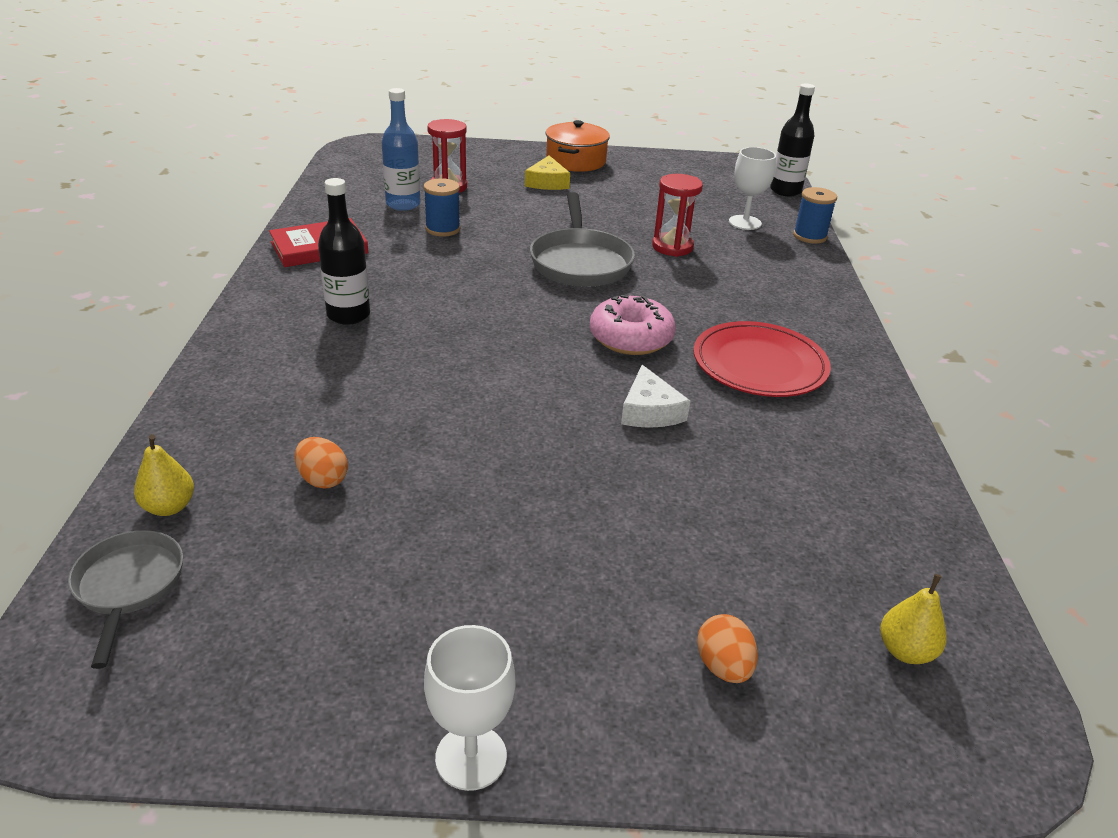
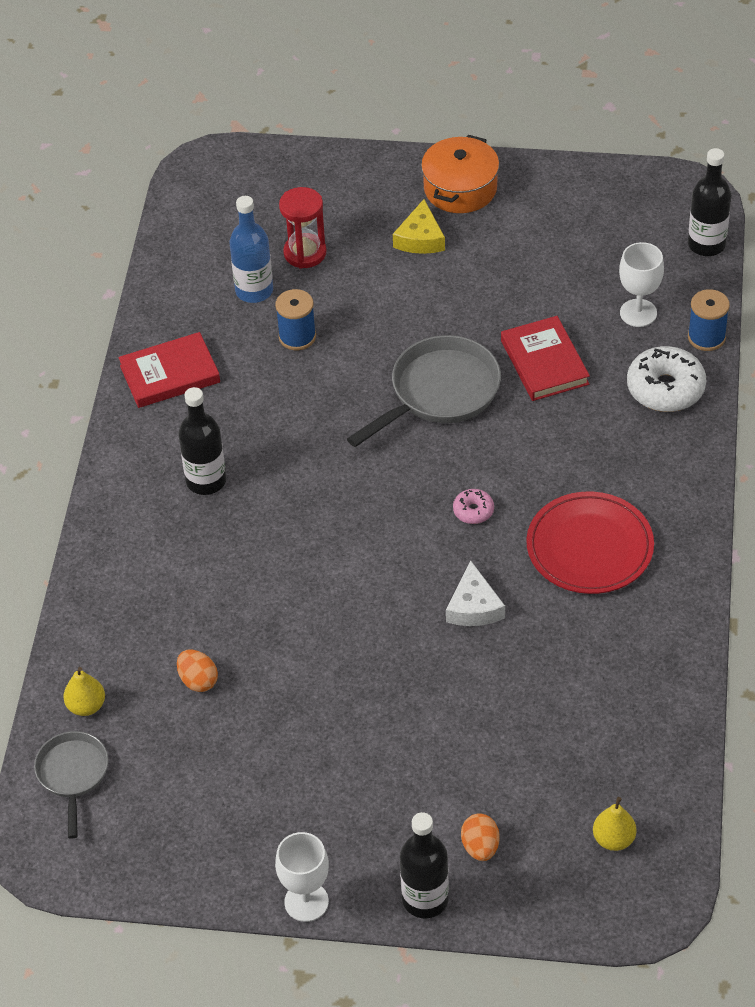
camera: 10 degrees right, 15 degrees up
grey pan [530,192,635,287] -> grey pan turned 135 degrees counterclockwise [347,335,501,447]
pink donut [590,295,676,355] -> pink donut [453,489,494,524], size x0.50
red hourglass [652,174,703,257] -> red book [501,316,590,401]
none -> black bottle [400,812,449,918]
none -> white donut [627,346,706,412]

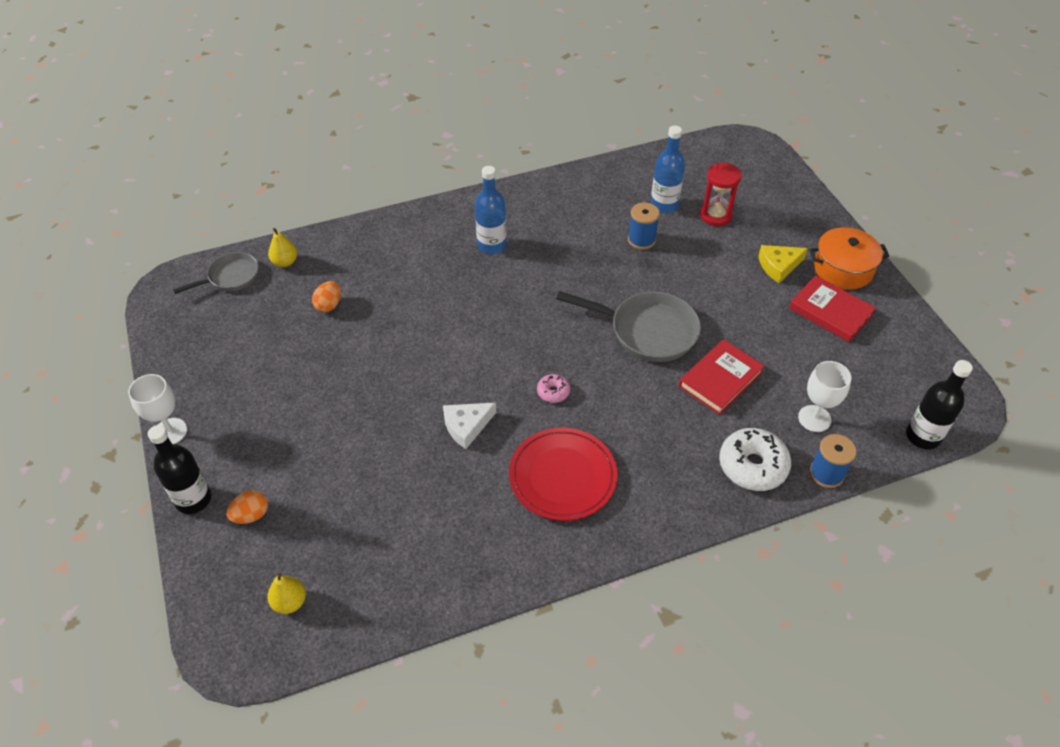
camera: 60 degrees right, 0 degrees up
red book [118,332,220,408] -> red book moved to [789,275,876,342]
black bottle [178,387,226,495] -> blue bottle [475,166,506,254]

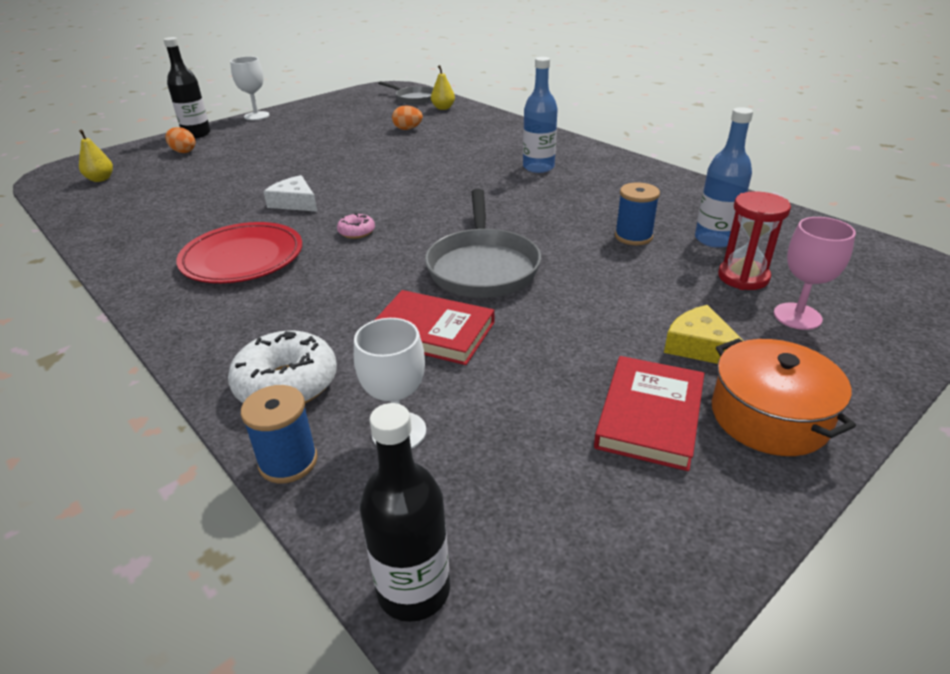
camera: 70 degrees right, 15 degrees down
none -> pink goblet [774,217,856,330]

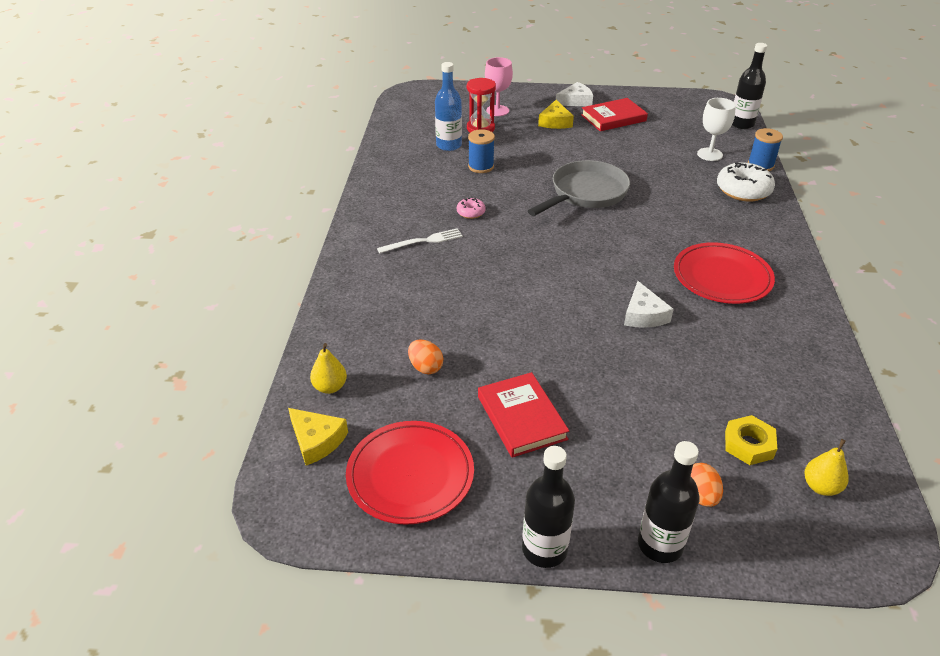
camera: 135 degrees left, 5 degrees up
white goblet [230,56,269,120] -> black bottle [522,446,575,568]
pink donut [337,213,375,239] -> pink donut moved to [457,198,486,219]
red book [375,290,494,365] -> red book moved to [478,372,569,458]
grey pan [378,81,433,104] -> yellow cheese [288,408,348,465]
blue bottle [523,57,558,173] -> white fork [377,228,463,253]
orange pot [712,338,856,456] -> white cheese [556,82,593,106]
none -> red plate [346,421,474,525]
none -> yellow nut [725,415,777,465]

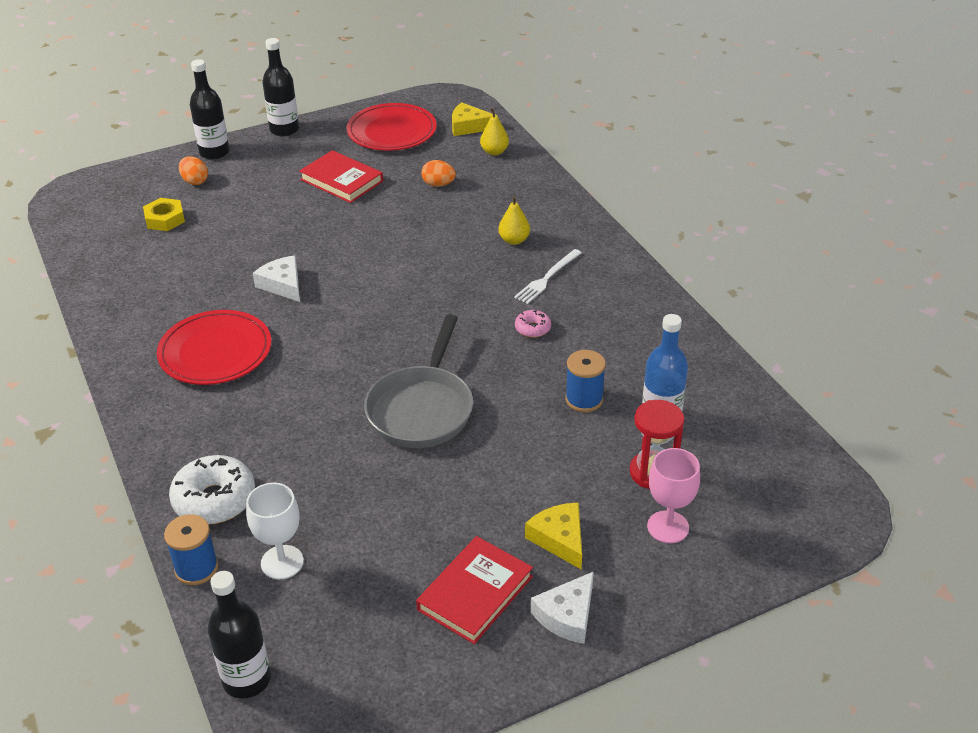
camera: 150 degrees right, 0 degrees up
yellow pear [804,439,849,496] -> yellow pear moved to [498,196,530,245]

